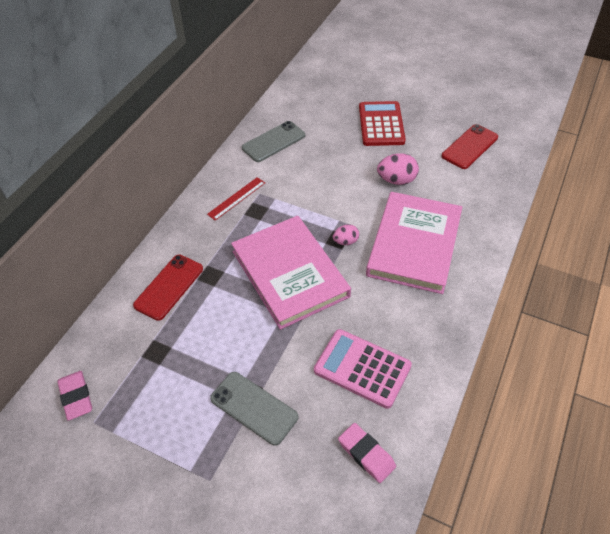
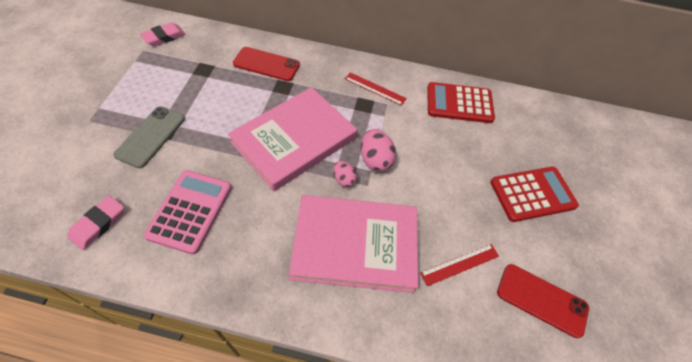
camera: 70 degrees right, 5 degrees up
grey phone [242,121,305,162] -> red calculator [427,82,495,123]
pink egg [377,153,419,185] -> pink egg moved to [361,129,396,172]
none -> red ruler [420,244,499,286]

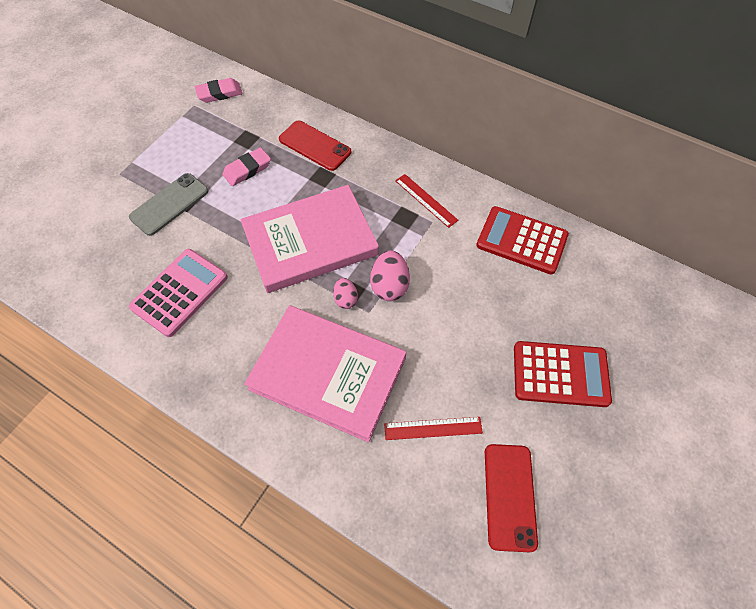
camera: 25 degrees right, 5 degrees up
pink eraser [68,196,124,250] -> pink eraser moved to [222,147,271,186]
red phone [497,264,589,338] -> red phone turned 45 degrees clockwise [485,444,538,553]

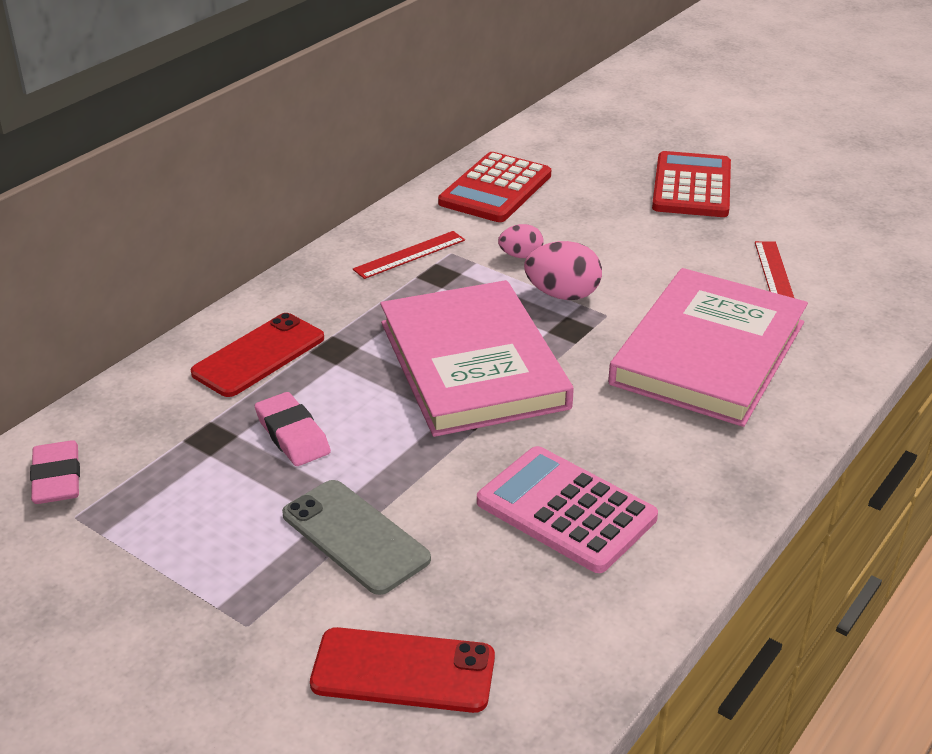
camera: 85 degrees left, 25 degrees down
pink egg [333,278,358,309] -> pink egg moved to [498,224,543,258]
red phone [485,444,538,553] -> red phone moved to [310,627,495,713]

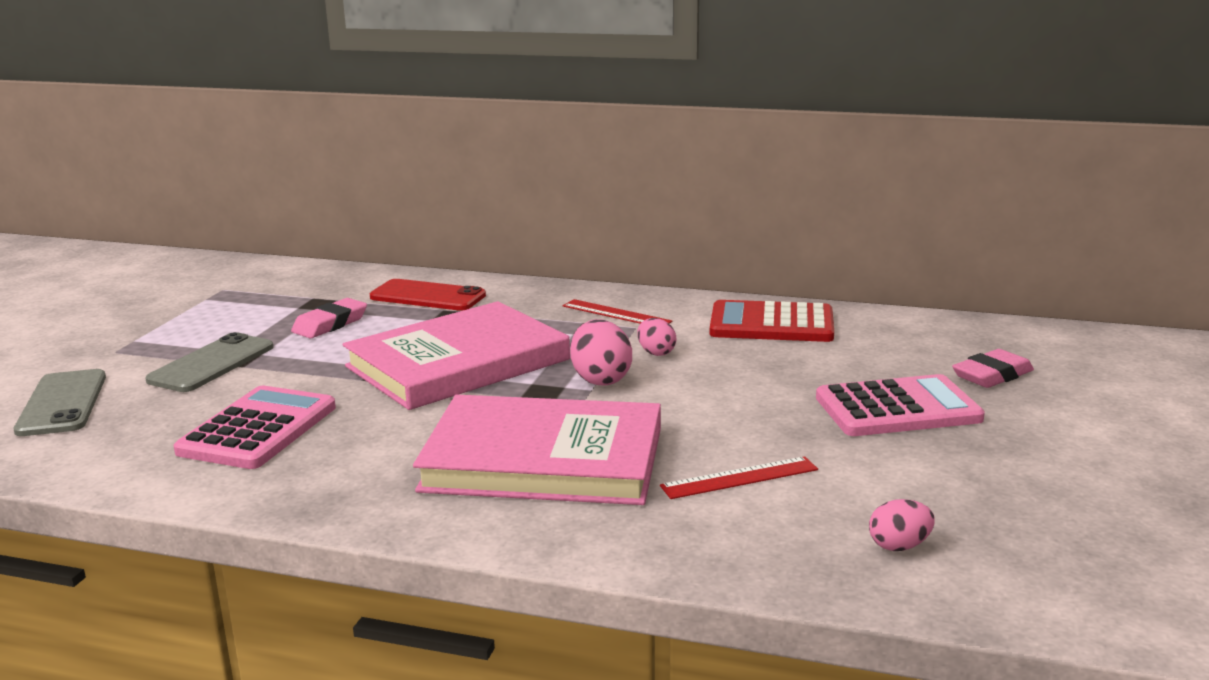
camera: 70 degrees right, 15 degrees down
pink eraser [30,440,80,504] -> pink eraser moved to [952,349,1034,388]
red phone [310,627,495,713] -> grey phone [14,369,106,436]
red calculator [652,151,731,217] -> pink calculator [816,374,985,436]
none -> pink egg [869,499,935,551]

